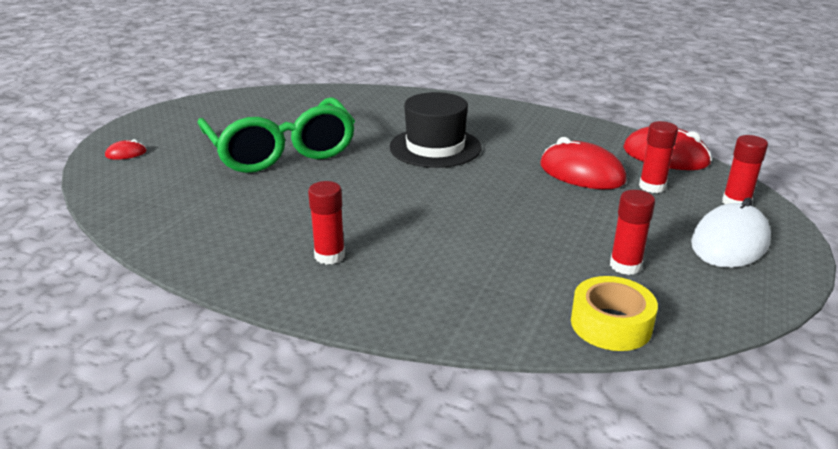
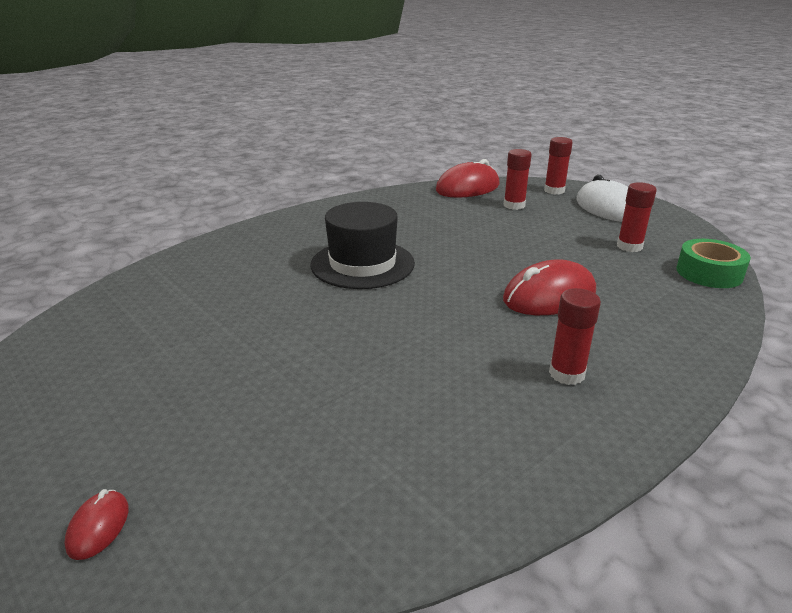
camera: 65 degrees left, 0 degrees up
green glasses [197,97,355,173] -> none
red mouse [540,137,627,189] -> red mouse moved to [503,259,596,315]
yellow tape [571,276,658,351] -> green tape [676,239,751,288]

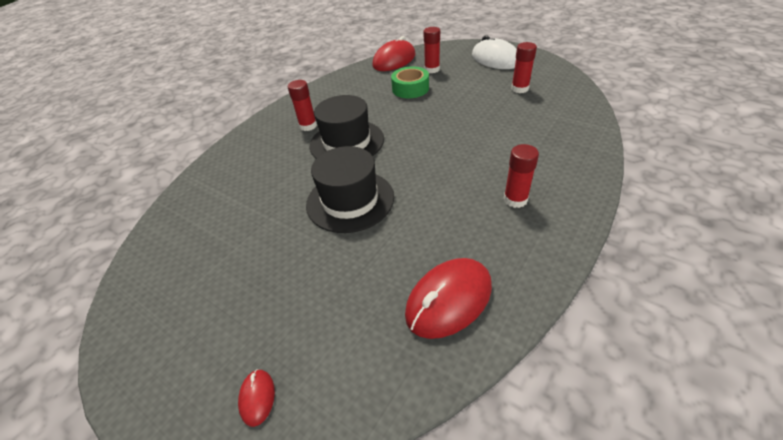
camera: 10 degrees left, 15 degrees up
red mouse [503,259,596,315] -> red mouse moved to [405,258,492,339]
red glue stick [544,137,573,194] -> red glue stick moved to [288,80,317,131]
green tape [676,239,751,288] -> green tape moved to [391,66,429,98]
none -> black hat [306,146,394,233]

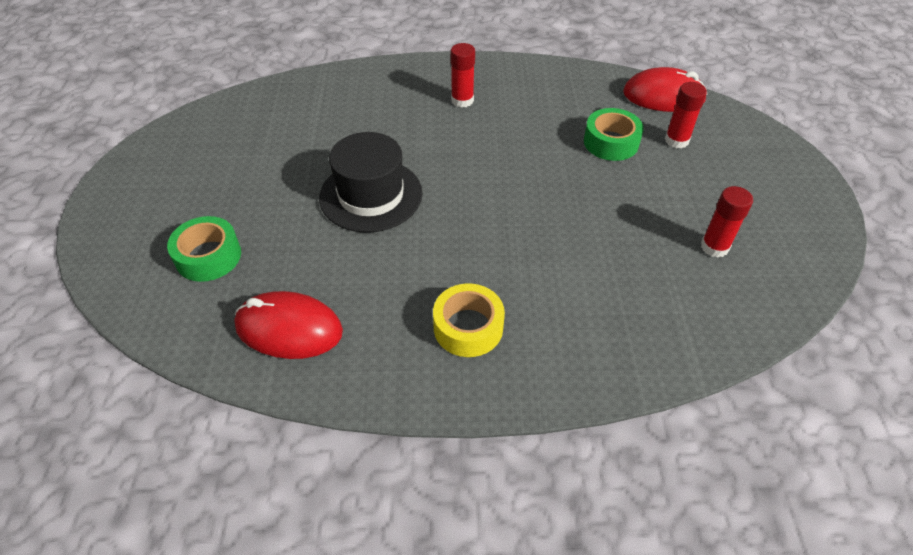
camera: 50 degrees right, 5 degrees up
red mouse [238,369,275,427] -> none
black hat [310,95,384,158] -> none
white mouse [472,35,517,69] -> none
red glue stick [504,144,539,208] -> yellow tape [433,284,505,357]
none -> green tape [167,216,241,282]

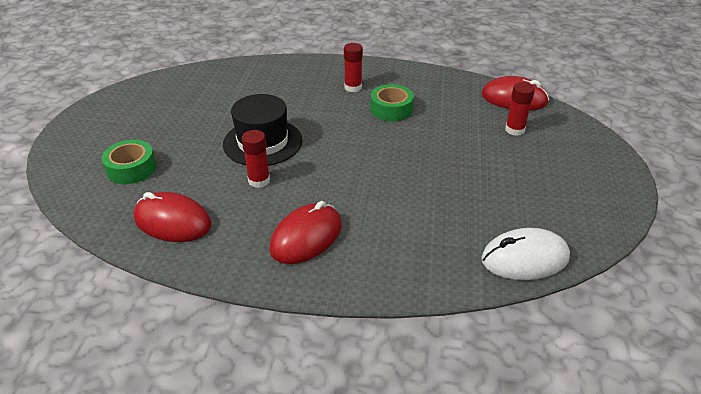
camera: 10 degrees right, 10 degrees down
yellow tape [433,284,505,357] -> red mouse [269,201,342,264]
green tape [584,108,644,161] -> green tape moved to [371,84,414,121]
red glue stick [701,186,753,258] -> red glue stick moved to [242,130,270,188]
none -> white mouse [481,228,570,280]

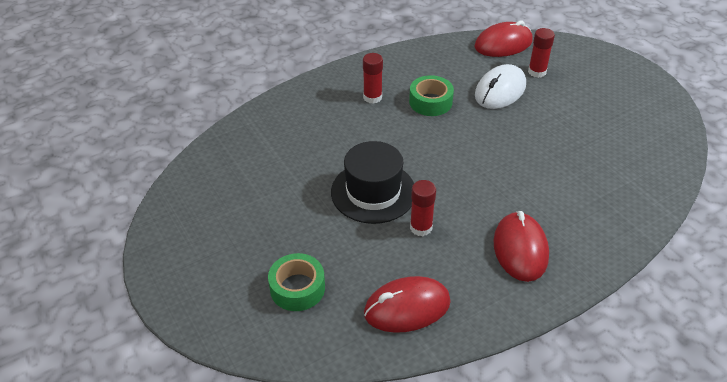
camera: 40 degrees left, 5 degrees up
white mouse [481,228,570,280] -> white mouse moved to [475,64,526,109]

